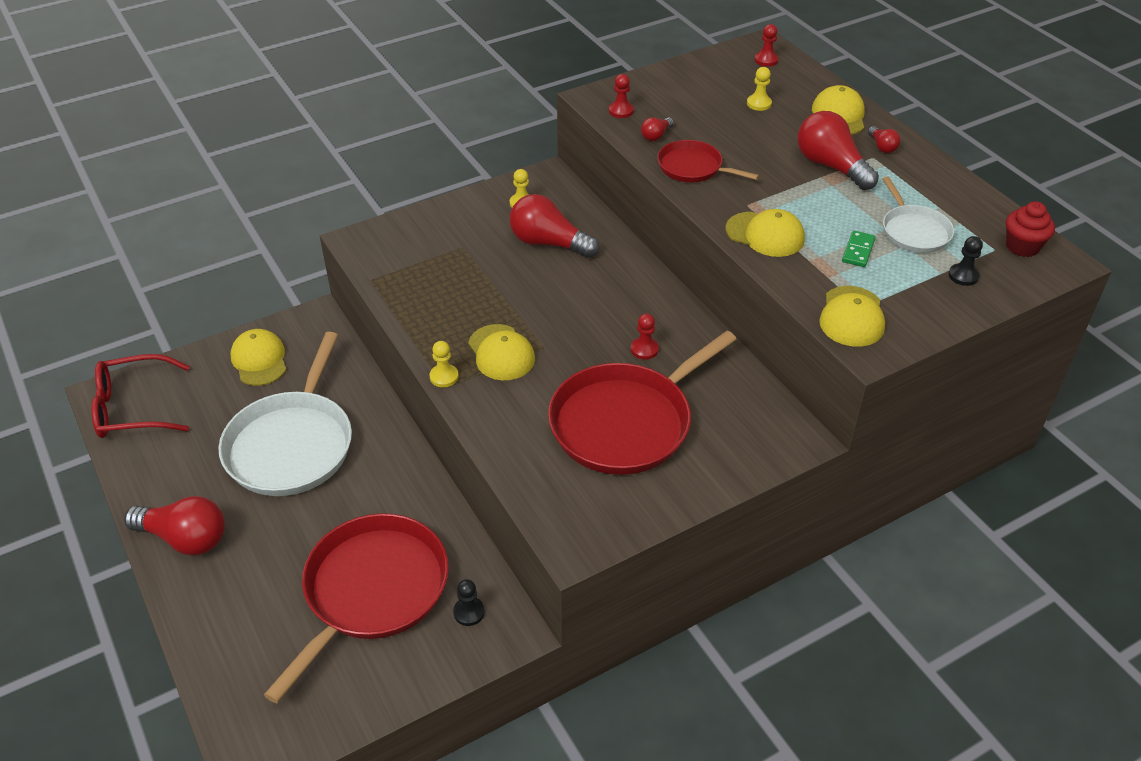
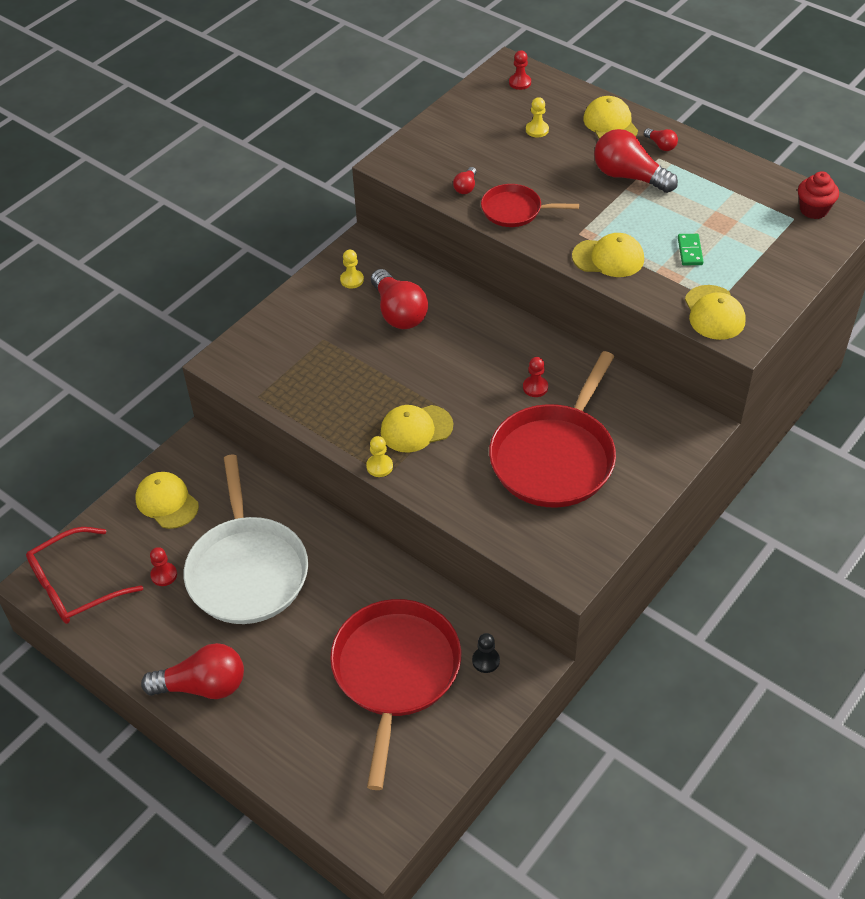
camera: 20 degrees left, 5 degrees up
yellow cap [468,324,535,380] -> yellow cap turned 120 degrees clockwise [381,405,453,452]
red light bulb [510,194,599,258] -> red light bulb turned 120 degrees counterclockwise [371,269,428,329]
red pawn [609,74,634,118] -> red pawn moved to [150,547,177,586]
white pan [882,177,954,253] -> none
black pawn [948,236,983,286] -> none

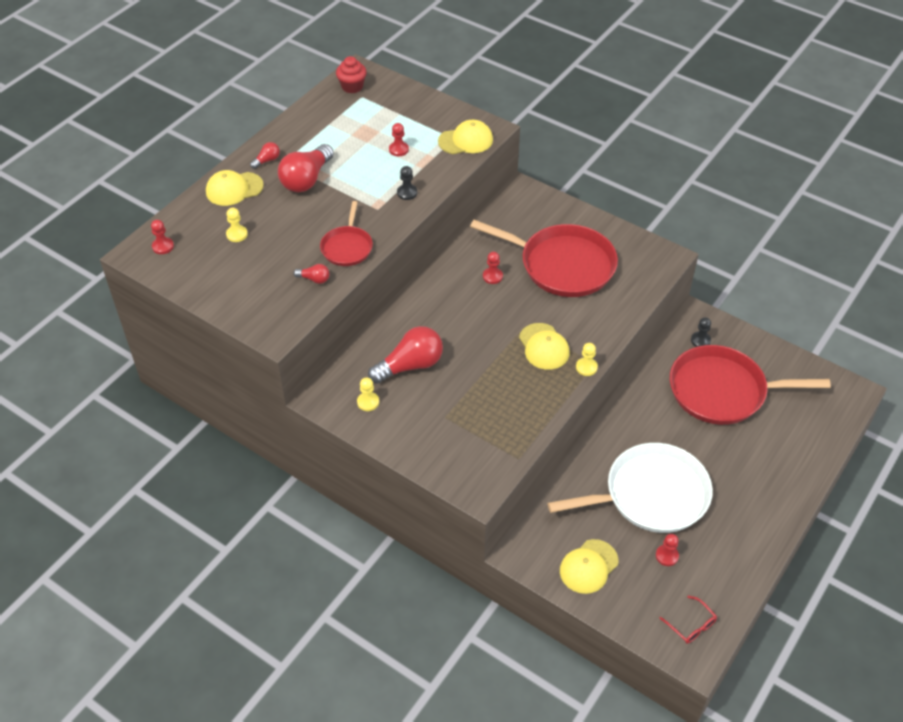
camera: 95 degrees left, 0 degrees up
red glasses [26,527,143,624] -> red glasses [659,596,717,644], size x0.51
red light bulb [141,643,244,699] -> none
yellow cap [572,233,644,277] -> black pawn [397,166,417,200]
green domino [678,234,704,265] -> red pawn [389,123,409,156]

